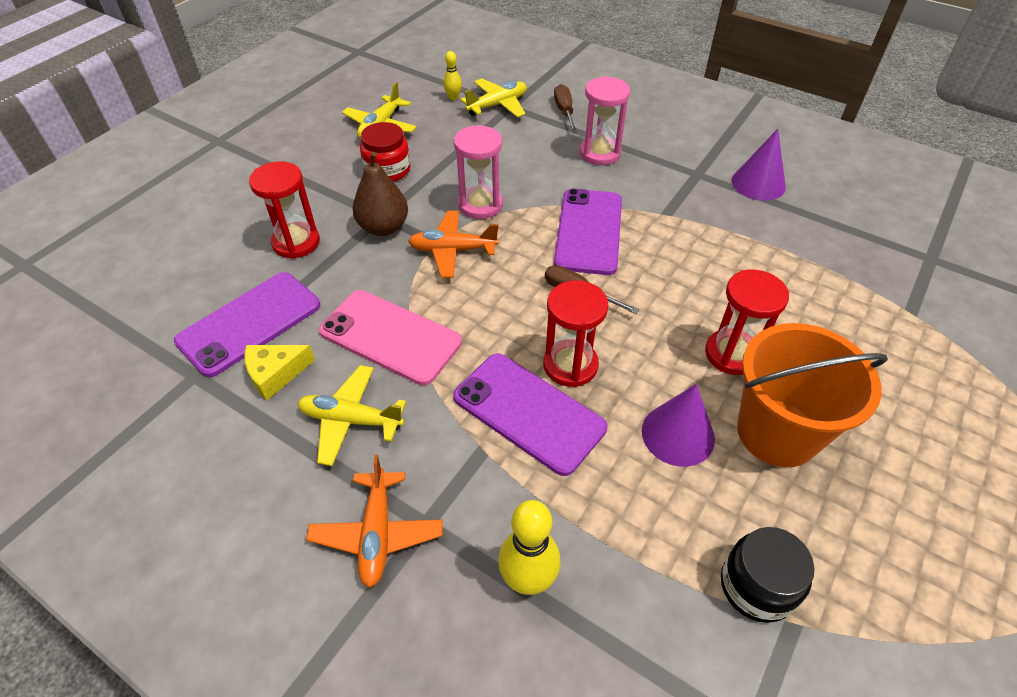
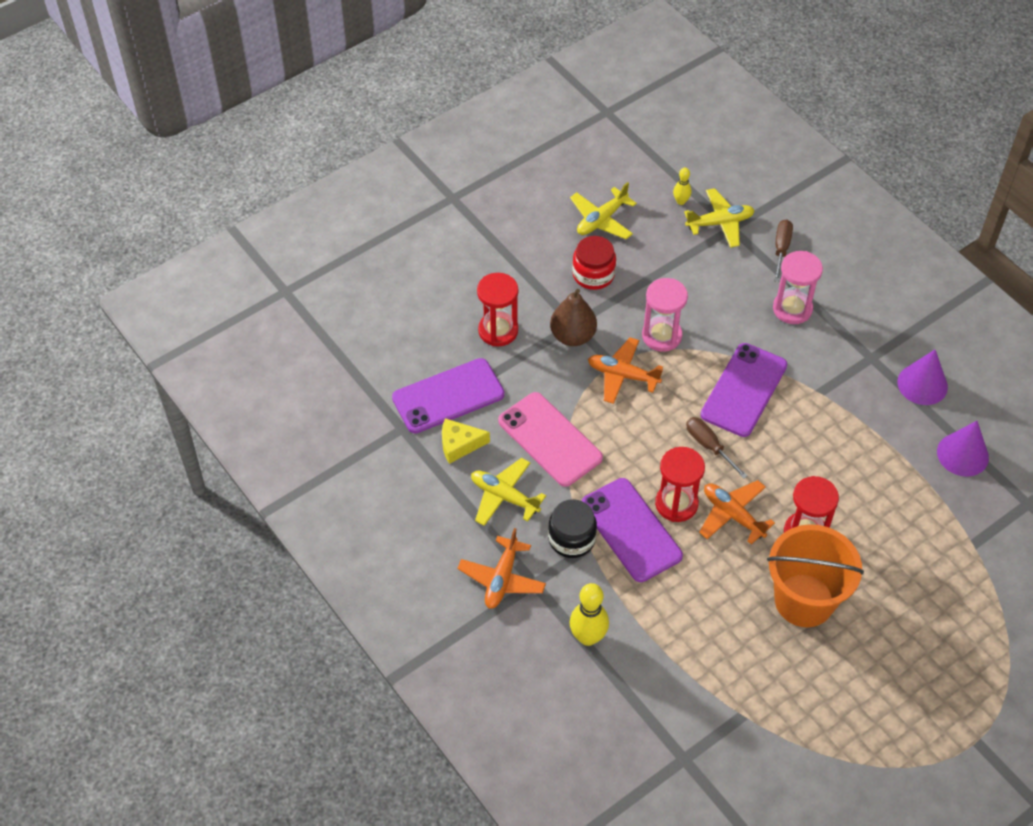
camera: 20 degrees right, 5 degrees up
purple cone [642,384,715,467] -> purple cone moved to [937,421,989,477]
black jar [721,527,815,623] -> black jar moved to [548,499,597,558]
none -> orange plane [699,480,775,545]

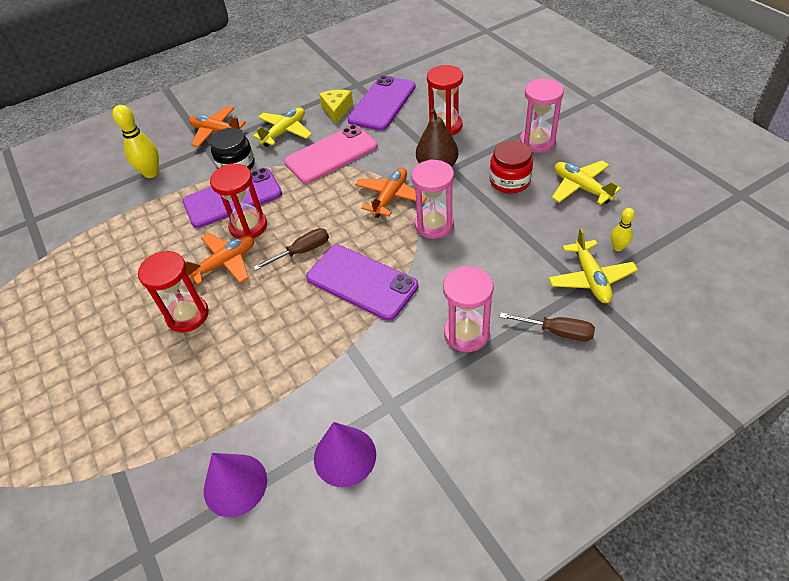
camera: 100 degrees right, 5 degrees down
purple phone [392,358,505,434] -> purple phone turned 45 degrees clockwise [347,75,416,131]
orange bucket [767,524,864,627] -> none
none -> pink hourglass [520,78,564,153]

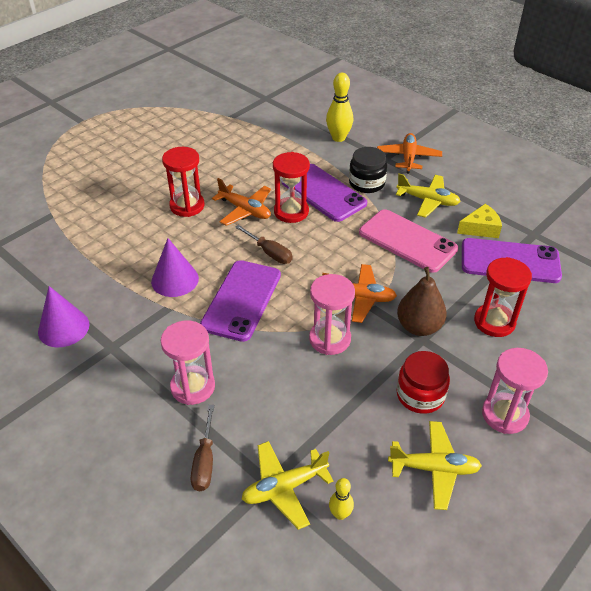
camera: 70 degrees right, 5 degrees down
purple cone [204,453,267,517] -> purple cone moved to [151,238,199,297]
yellow plane [552,161,621,205] -> yellow plane turned 60 degrees clockwise [388,421,482,510]

